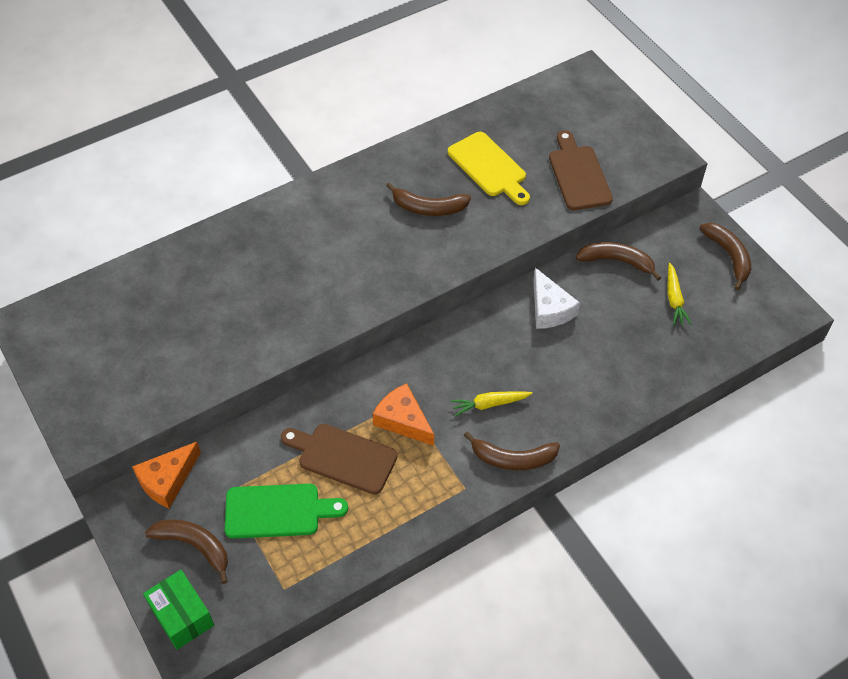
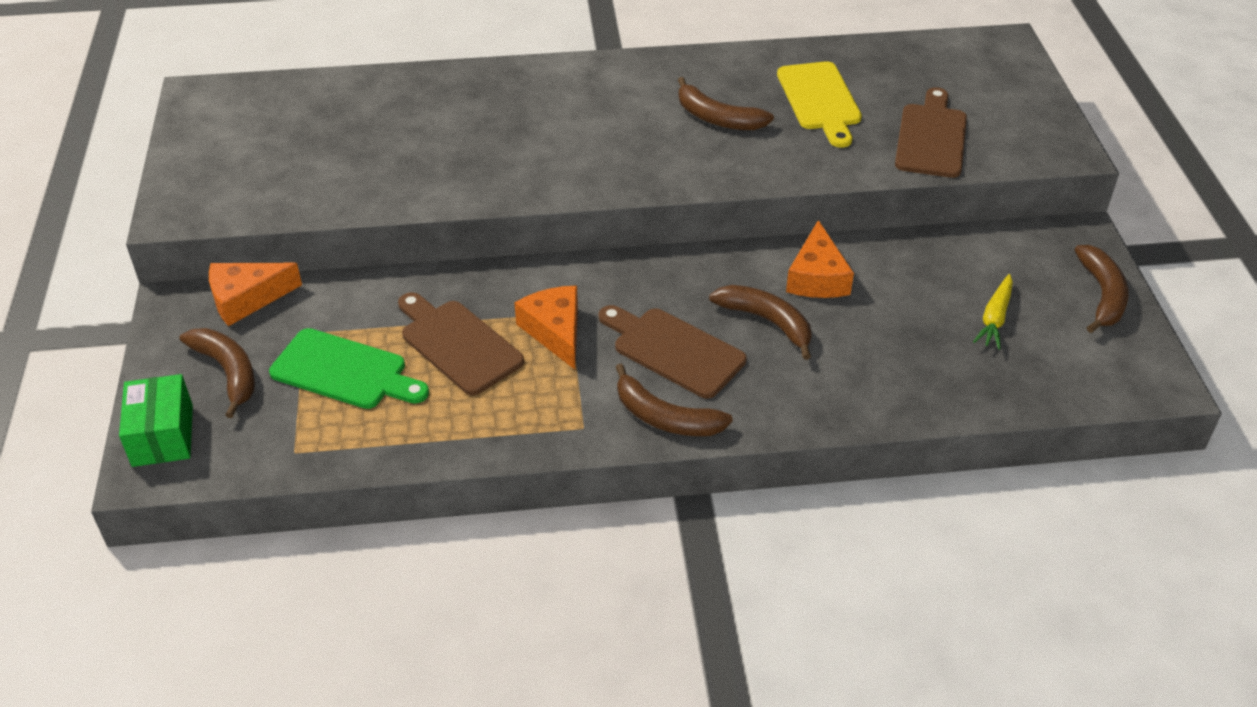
camera: 25 degrees right, 10 degrees down
yellow carrot [450,391,532,417] -> brown cutting board [599,305,747,399]
white cheese [533,268,580,329] -> orange cheese [786,220,854,298]
brown banana [576,242,661,281] -> brown banana moved to [709,285,812,360]

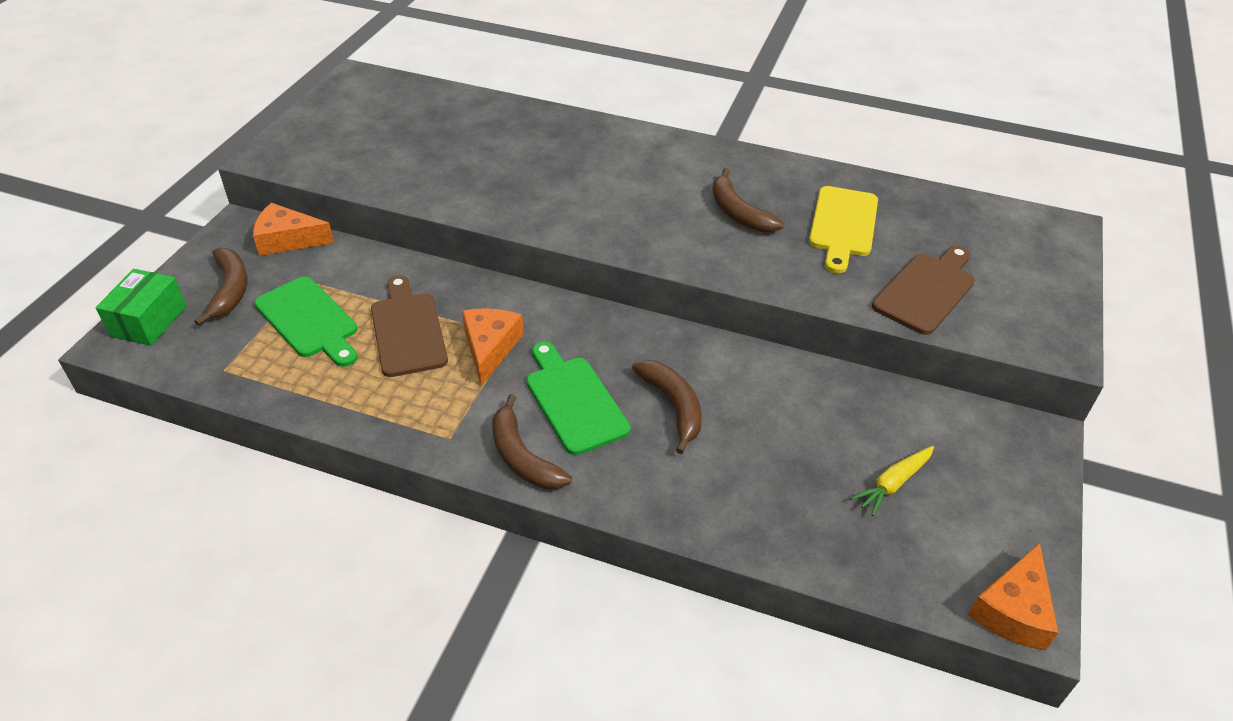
camera: 25 degrees right, 0 degrees up
brown cutting board [599,305,747,399] -> green cutting board [526,342,631,455]
orange cheese [786,220,854,298] -> orange cheese moved to [968,543,1058,651]
brown banana [1074,245,1129,333] -> none

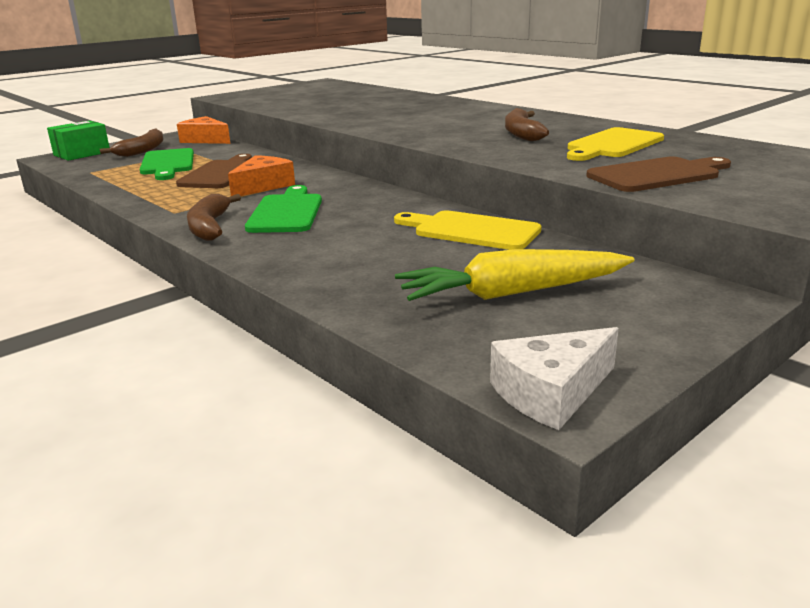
camera: 30 degrees right, 20 degrees down
brown banana [632,360,702,454] -> none
yellow carrot [851,446,934,516] -> yellow carrot [395,249,635,301], size x1.83
orange cheese [968,543,1058,651] -> white cheese [490,327,619,430]
none -> yellow cutting board [394,210,542,250]

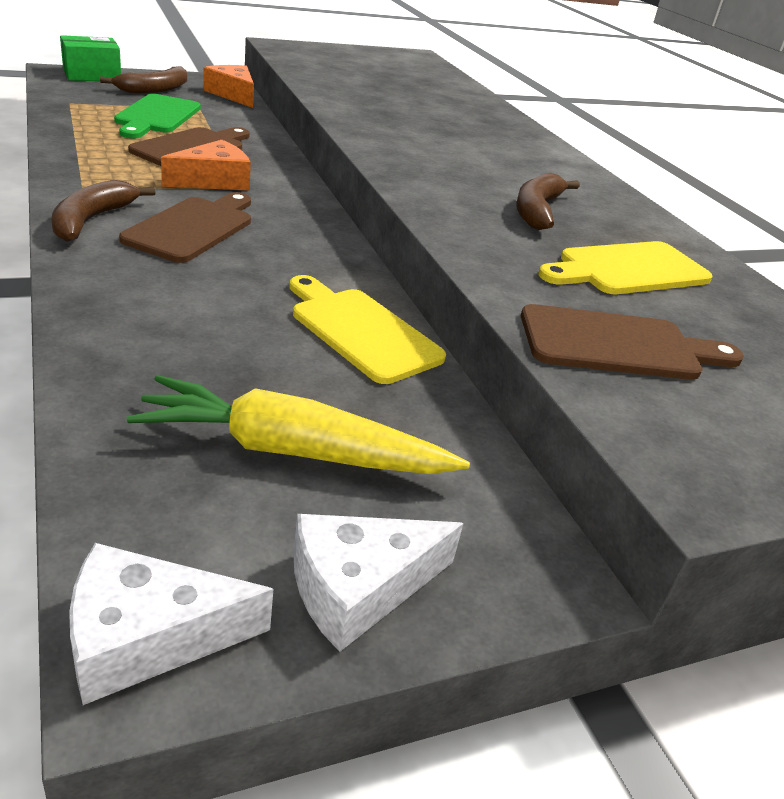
camera: 15 degrees right, 10 degrees up
green cutting board [245,185,322,233] -> brown cutting board [119,192,251,263]
none -> white cheese [293,514,464,652]

